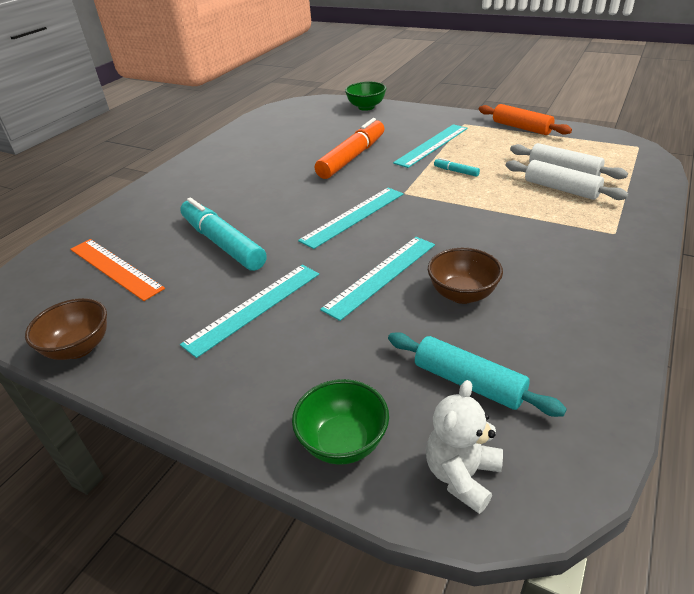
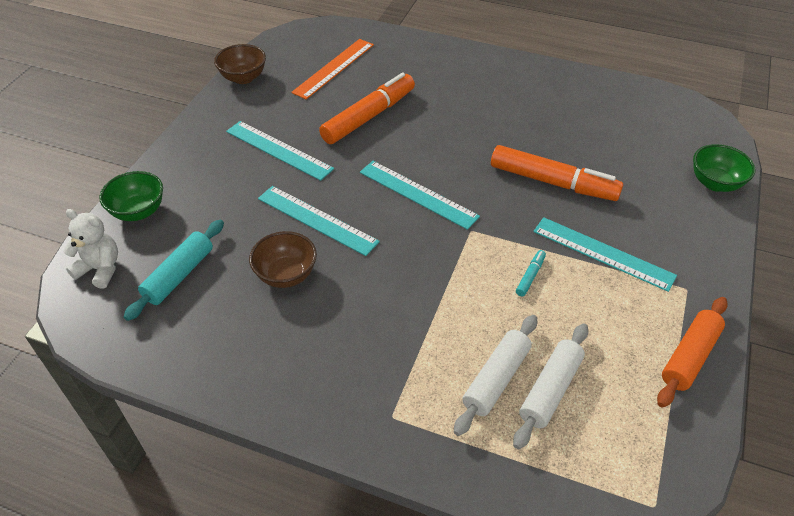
camera: 80 degrees right, 10 degrees up
turquoise marker [180,198,267,271] -> orange marker [319,73,415,144]

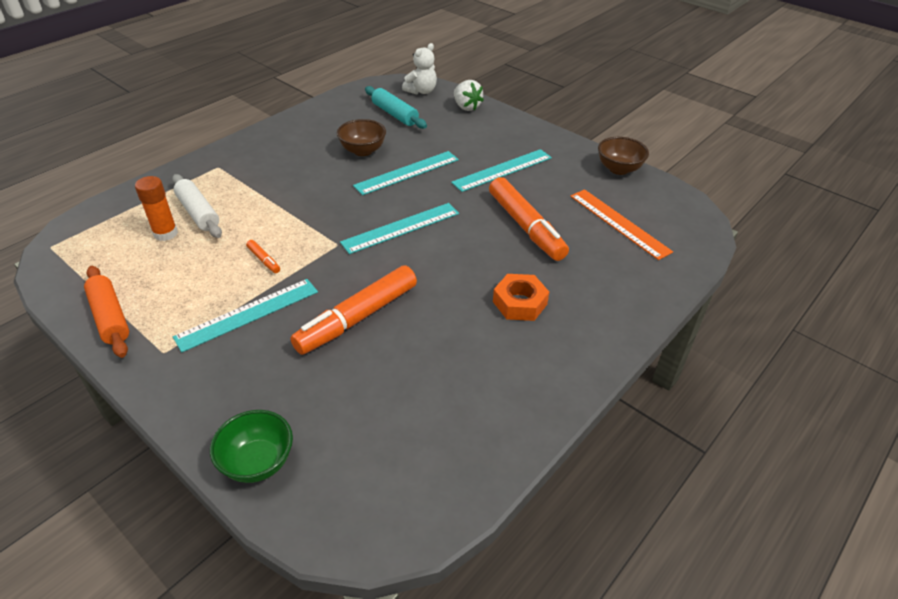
camera: 110 degrees right, 5 degrees down
green bowl [99,171,163,221] -> white strawberry [454,80,484,111]
white rolling pin [513,323,588,449] -> orange glue stick [135,176,178,241]
turquoise marker [516,250,546,297] -> orange marker [246,240,280,273]
none -> orange nut [493,274,549,321]

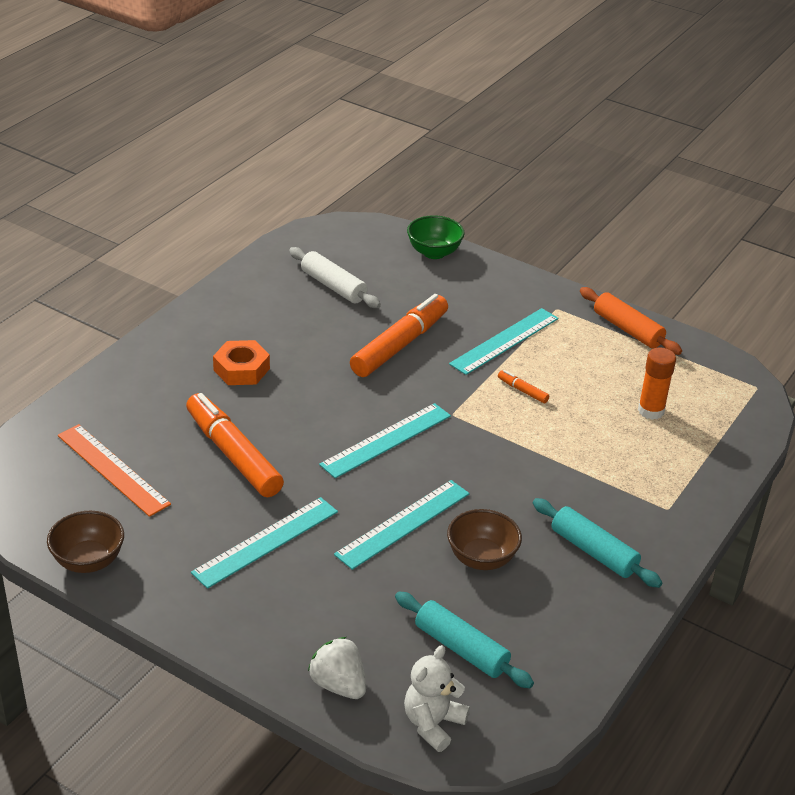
camera: 170 degrees right, 5 degrees down
white rolling pin [172,174,222,238] -> white rolling pin moved to [289,247,381,308]
none -> turquoise rolling pin [533,498,662,588]

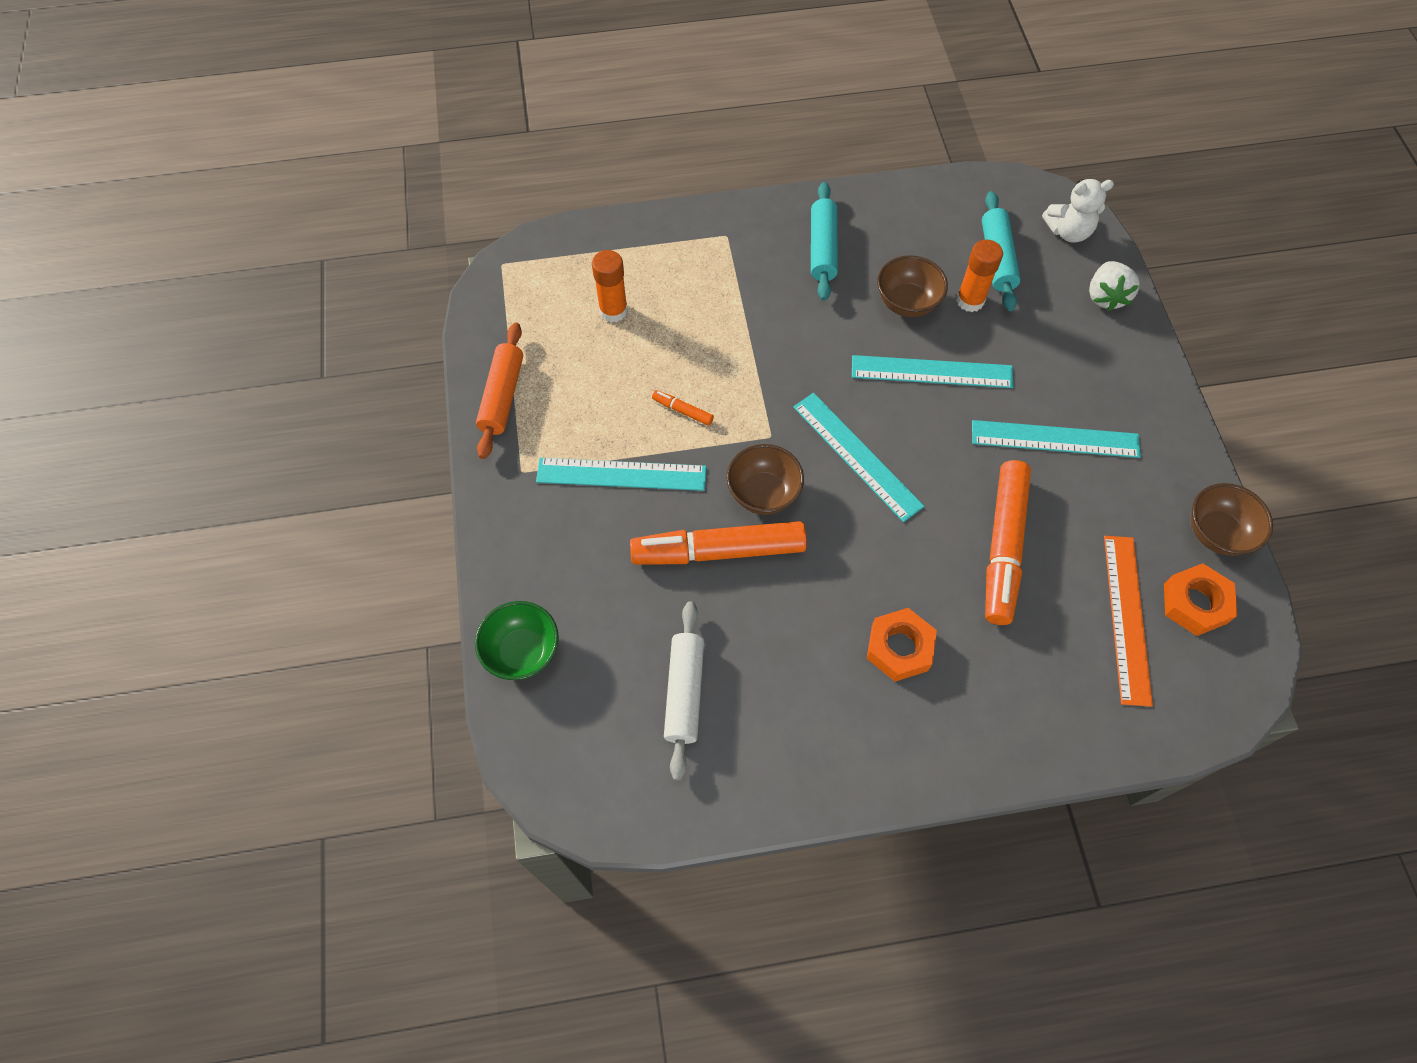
camera: 130 degrees left, 25 degrees up
turquoise ruler [319,403,451,478] -> turquoise ruler turned 45 degrees clockwise [793,393,924,522]
orange marker [498,370,549,403] -> orange marker turned 120 degrees clockwise [652,390,714,426]
none -> brown bowl [727,444,804,515]
none -> orange glue stick [956,240,1003,312]
none -> orange nut [1164,563,1237,636]

